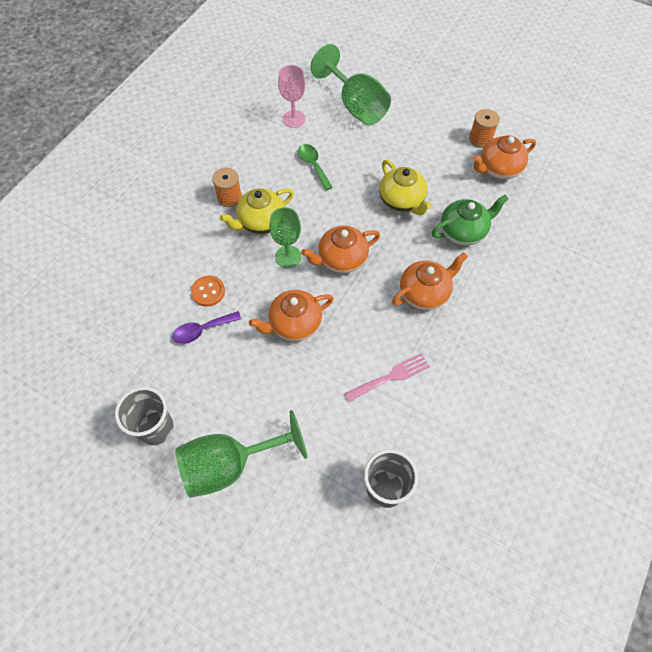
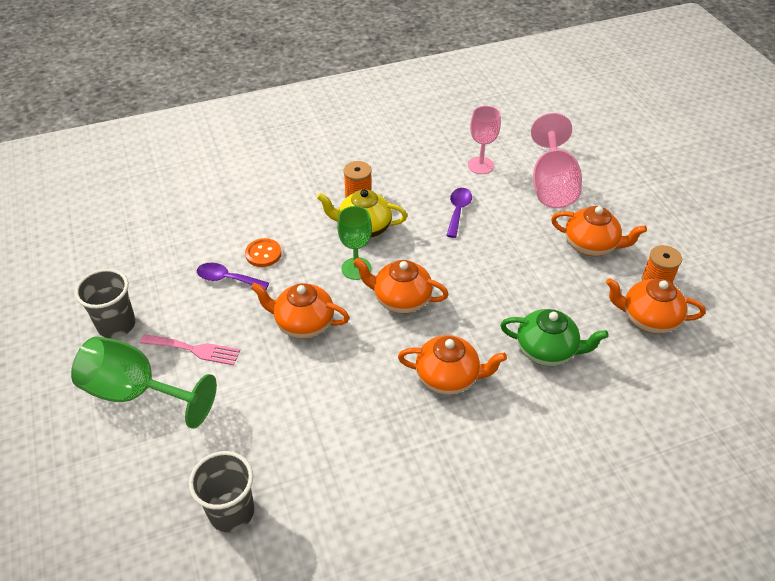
camera: 40 degrees right, 15 degrees down
green spoon [298,144,333,190] -> purple spoon [446,188,472,238]
green goblet [310,44,391,125] -> pink goblet [531,113,582,208]
pink fork [344,353,430,402] -> pink fork moved to [140,334,240,365]
yellow teapot [379,160,432,215] -> none
none -> orange teapot [551,206,647,256]

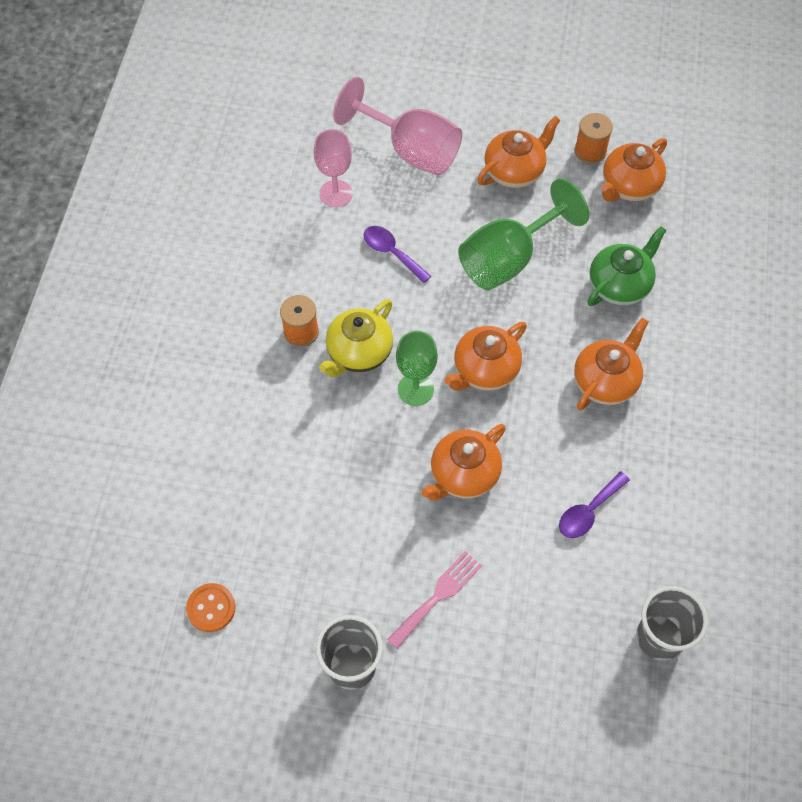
camera: 60 degrees left, 15 degrees up
green goblet [71,336,217,429] -> green goblet moved to [458,178,589,290]
purple spoon [197,263,269,290] -> purple spoon moved to [559,472,630,538]
orange button [245,238,282,267] -> orange button moved to [186,583,236,632]

